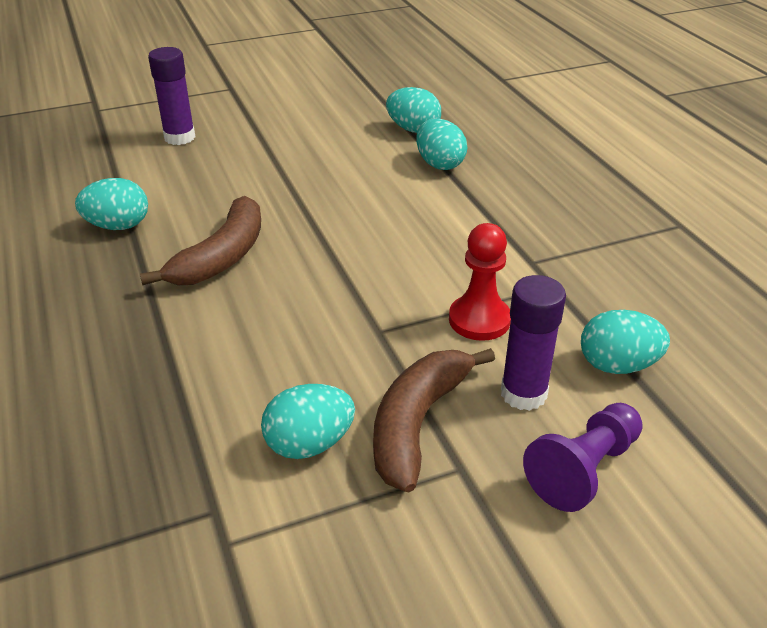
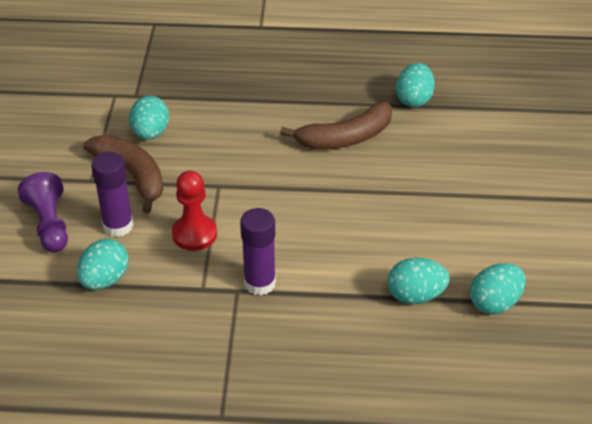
camera: 115 degrees right, 5 degrees up
brown banana [140,196,261,285] -> brown banana turned 75 degrees counterclockwise [280,101,392,149]
purple glue stick [148,47,195,145] -> purple glue stick moved to [240,208,276,295]

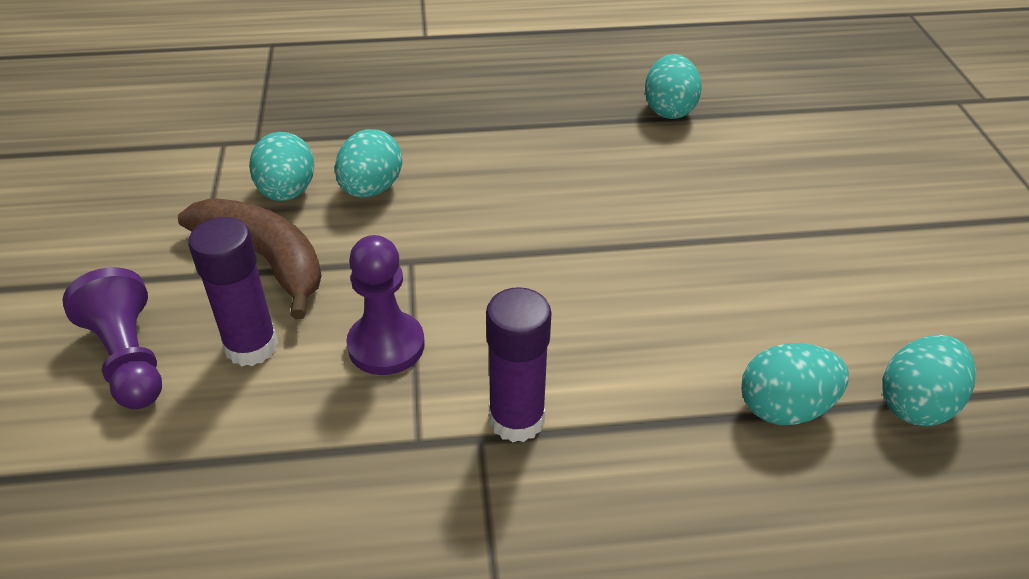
camera: 10 degrees left, 0 degrees up
turquoise egg [77,239,129,290] -> turquoise egg moved to [335,129,402,197]
red pawn [172,171,217,251] -> purple pawn [346,235,425,375]
brown banana [280,101,392,149] -> none

